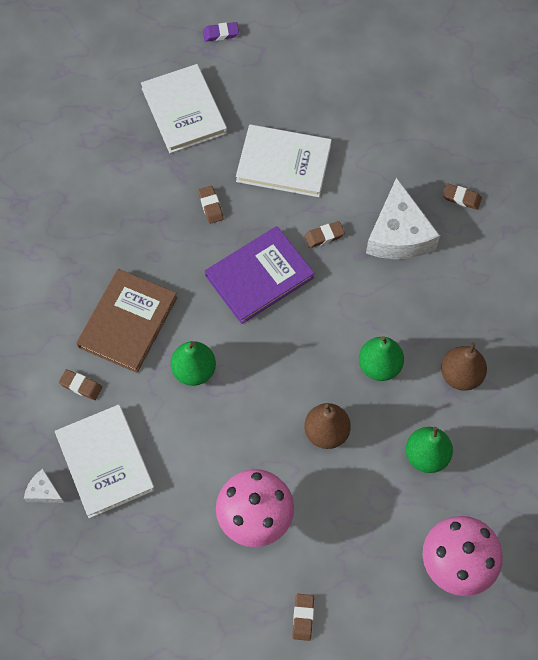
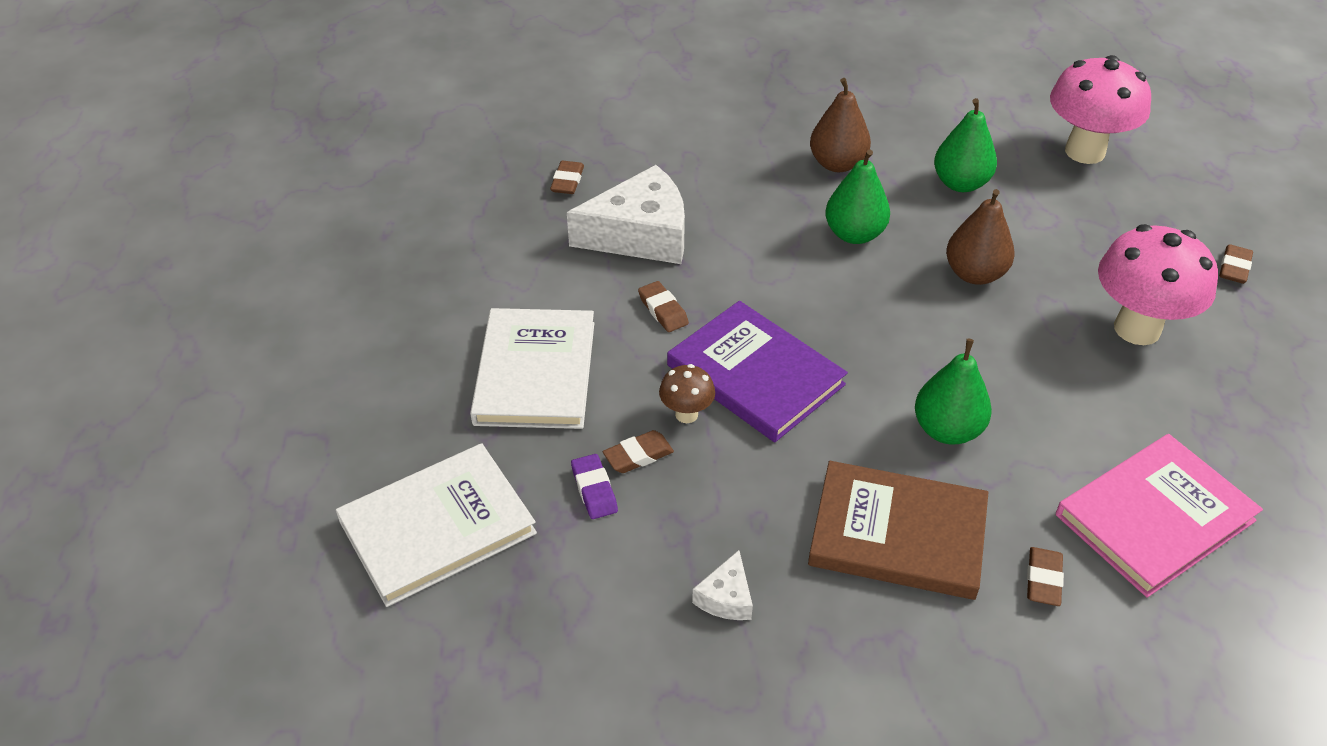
camera: 100 degrees left, 20 degrees down
white cheese [24,469,64,503] -> white cheese moved to [692,550,753,620]
white book [55,405,155,518] -> pink book [1056,434,1263,598]
purple eraser [203,22,239,42] -> purple eraser moved to [571,454,618,519]
brown eraser [292,594,314,641] -> brown eraser turned 60 degrees counterclockwise [1219,244,1253,284]
none -> brown mushroom [659,364,715,423]

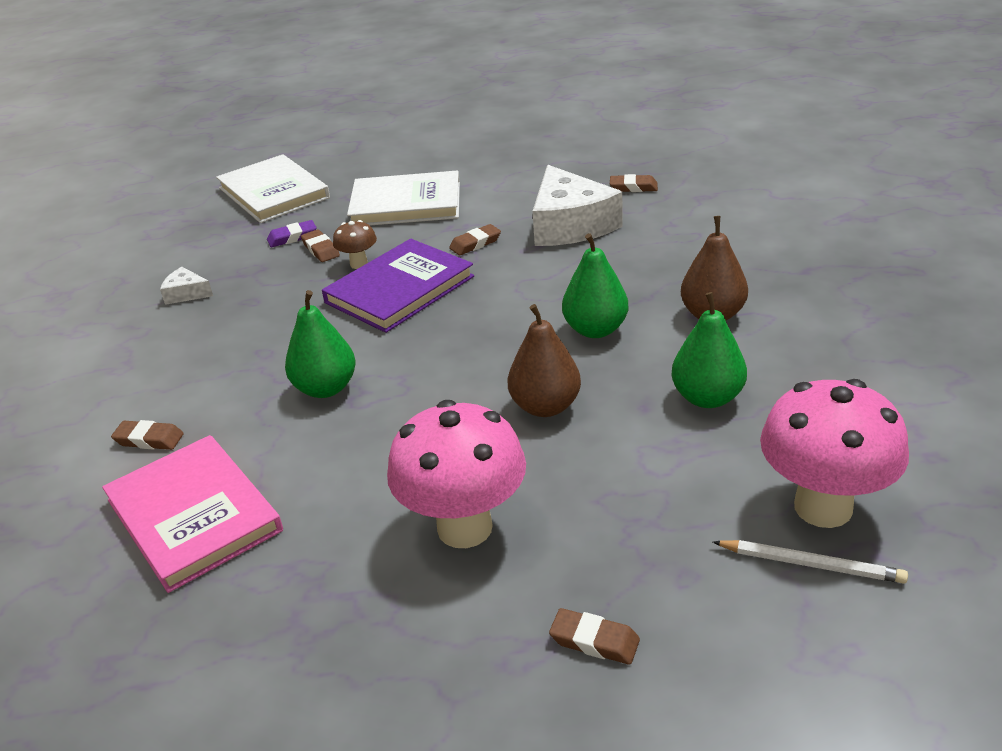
camera: 90 degrees right, 10 degrees down
brown book [808,461,988,600] -> none
none -> white pencil [713,540,908,584]

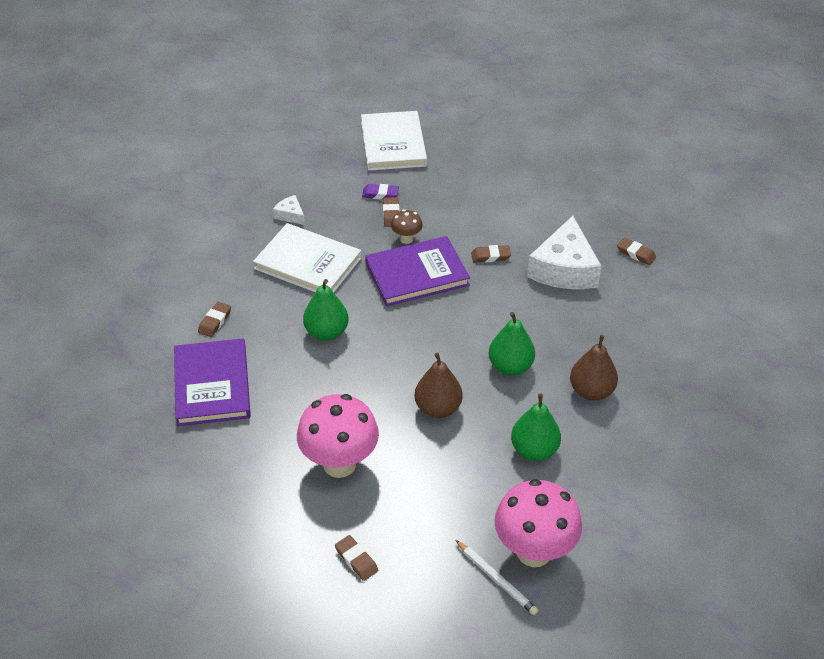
camera: 25 degrees right, 10 degrees up
pink book [102,435,283,593] -> purple book [174,338,251,426]
brown eraser [111,420,184,450] -> brown eraser turned 75 degrees clockwise [198,302,231,337]
white book [347,170,460,225] -> white book moved to [253,223,361,293]

